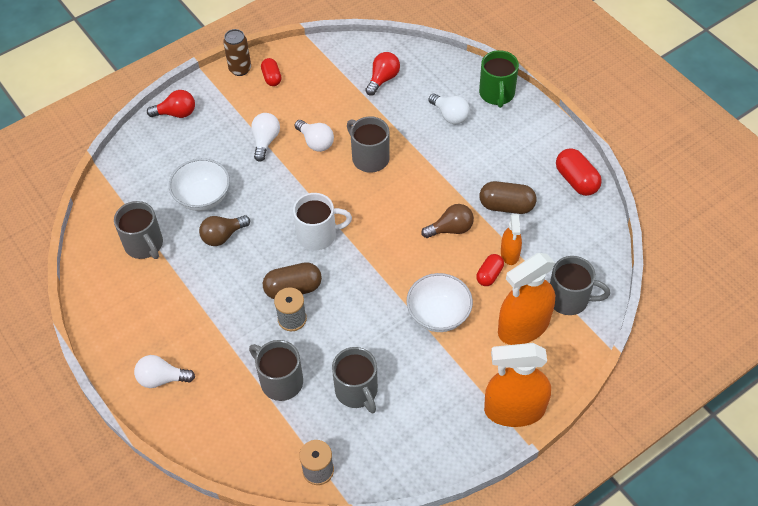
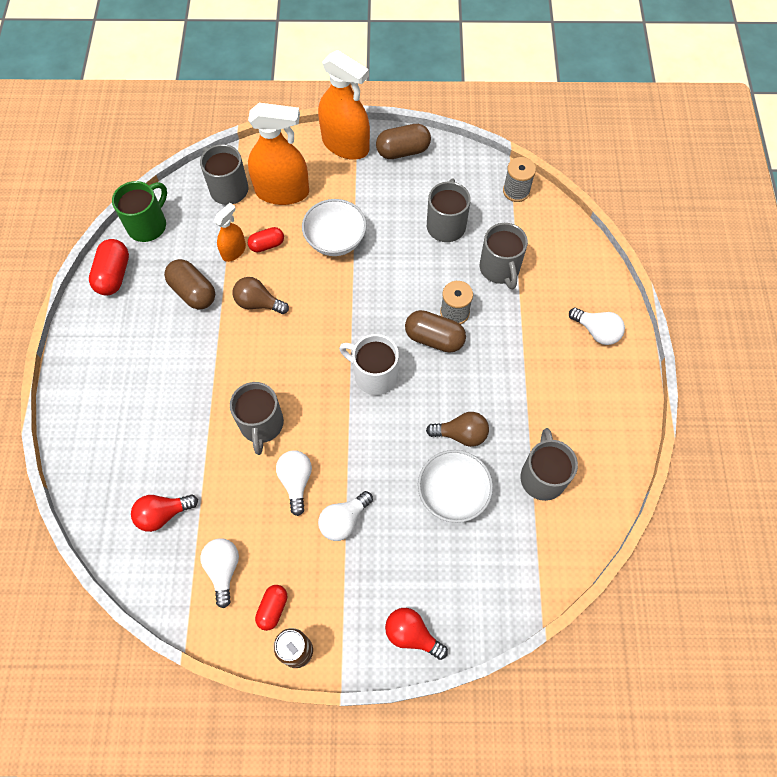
camera: 145 degrees left, 10 degrees up
white light bulb [428,94,470,124] -> white light bulb moved to [200,538,239,608]
green mug [479,50,519,108] -> green mug moved to [112,181,167,242]
none -> brown capsule [376,124,431,159]

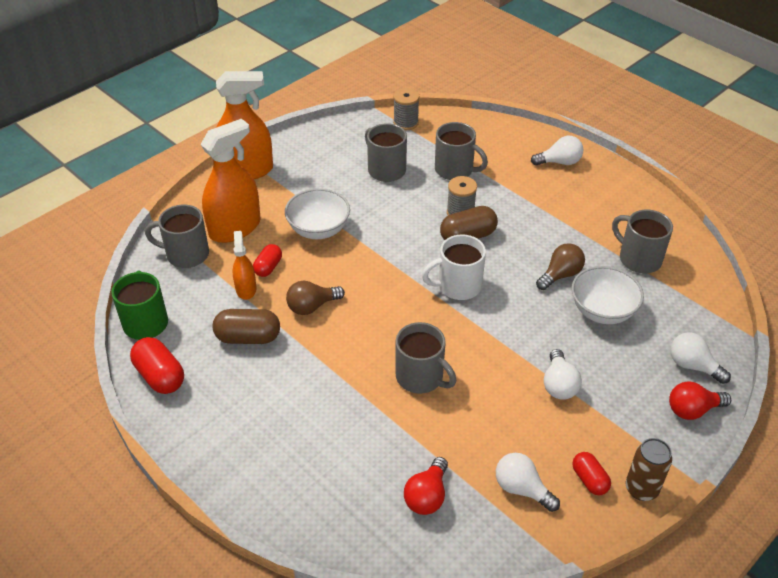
camera: 45 degrees left, 20 degrees down
white light bulb [276,450,312,516] -> white light bulb moved to [670,332,731,384]
brown capsule [376,124,431,159] -> none

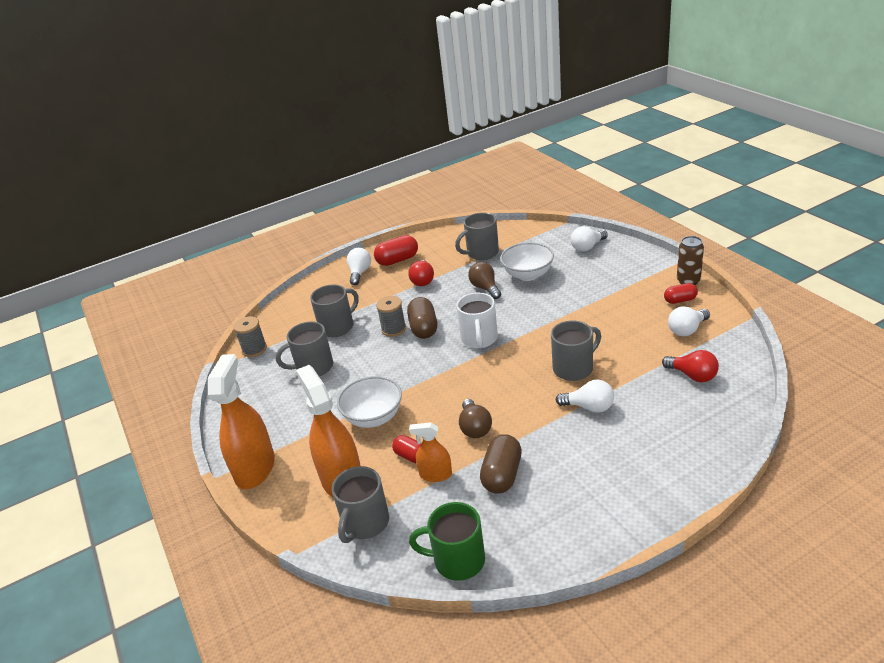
camera: 70 degrees left, 10 degrees down
red capsule [130,337,184,394] -> red capsule moved to [374,235,418,266]
white light bulb [544,349,582,400] -> white light bulb moved to [556,380,614,413]
red light bulb [669,381,731,420] -> red light bulb moved to [408,260,434,286]

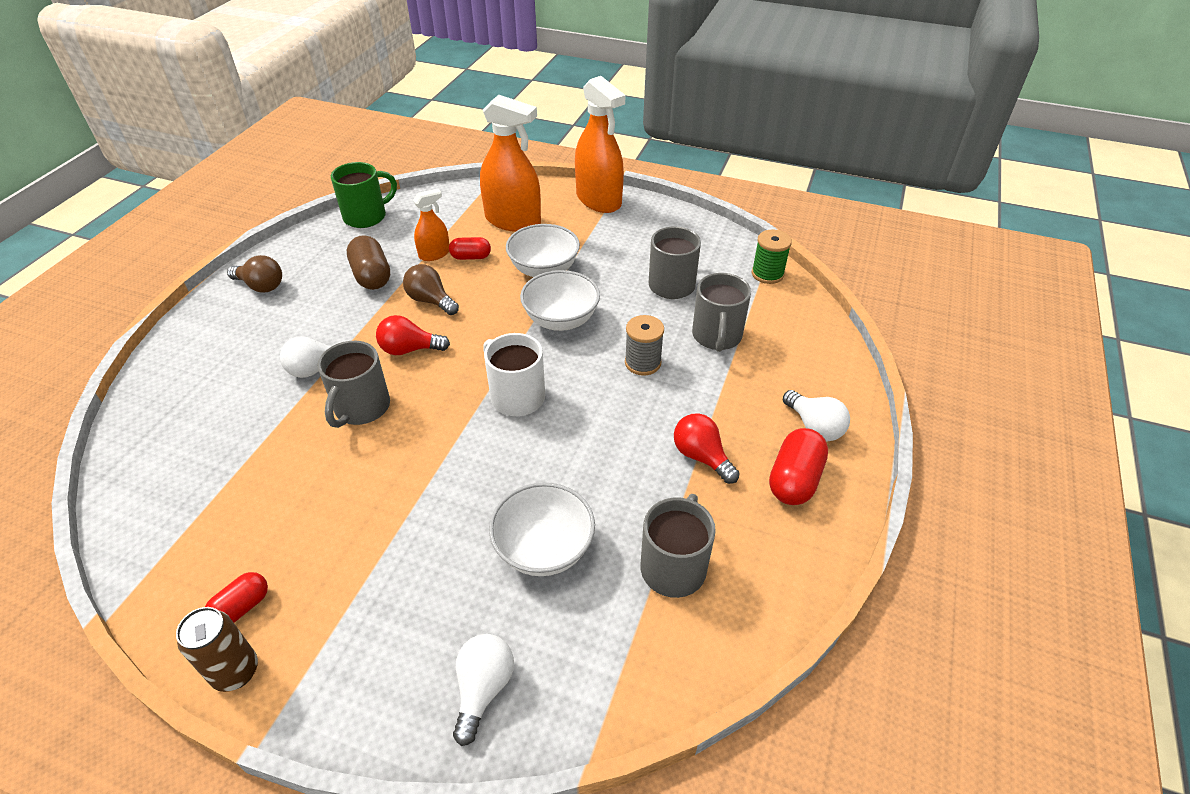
camera: 135 degrees right, 10 degrees up
grey spool [233,316,267,357] -> green spool [752,230,792,284]
grey mug [332,466,389,543] -> none
brown capsule [407,297,437,339] -> none
brown light bulb [468,262,501,299] -> brown light bulb moved to [227,255,282,292]
red light bulb [662,350,719,382] -> red light bulb moved to [376,315,450,355]
white light bulb [668,306,710,336] -> none
none -> white bowl [520,270,600,331]

